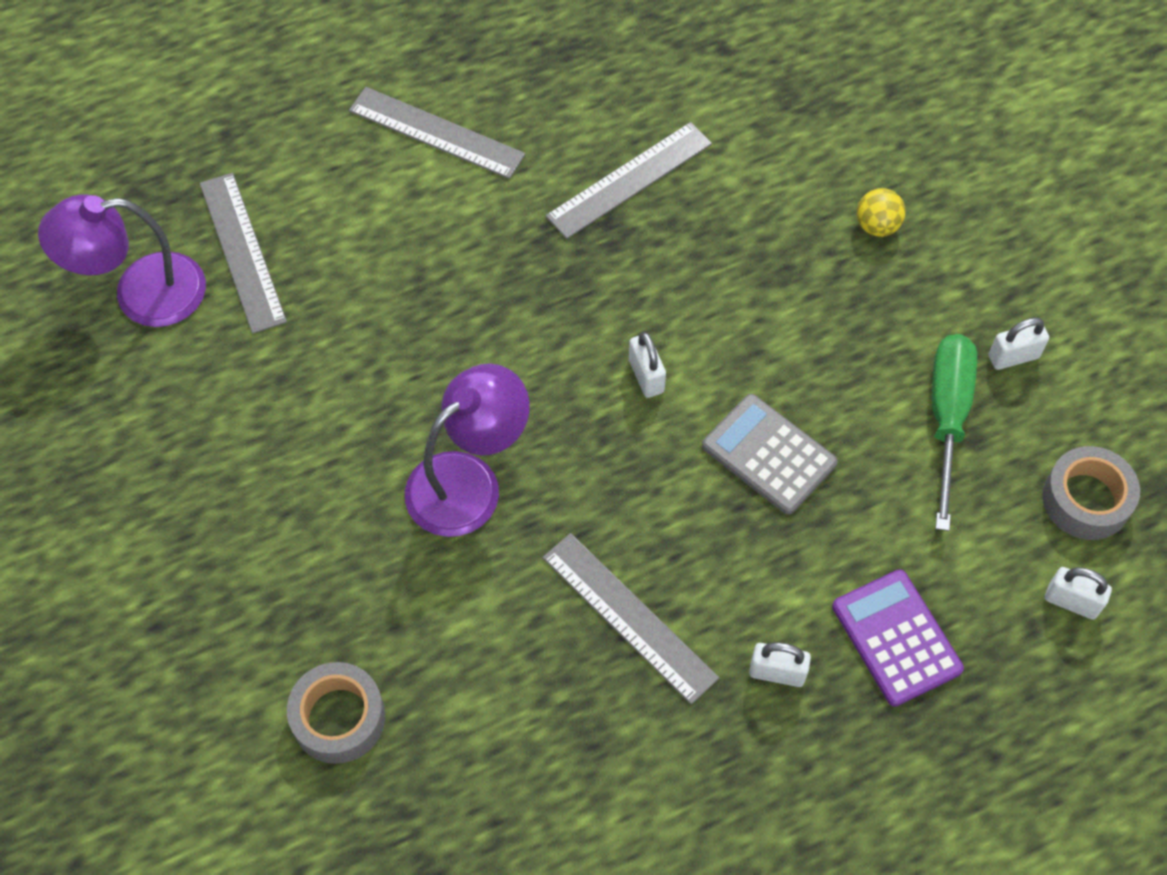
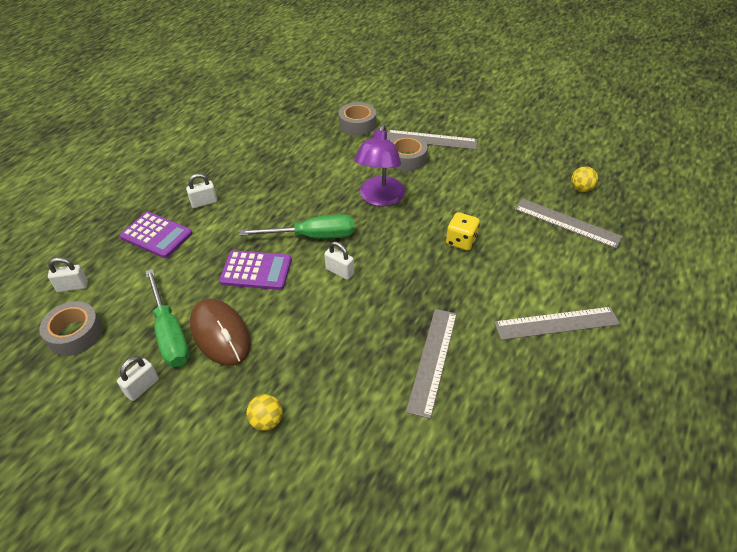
camera: 145 degrees right, 15 degrees down
purple lamp [38,195,206,327] -> yellow ball [571,166,598,192]
grey ruler [543,533,719,705] -> grey ruler moved to [387,130,478,150]
grey calculator [702,394,838,515] -> purple calculator [219,250,292,290]
none -> brown mouse [190,299,251,366]
none -> green screwdriver [239,214,355,239]
none -> grey tape [390,135,427,171]
none -> yellow dice [446,212,480,251]

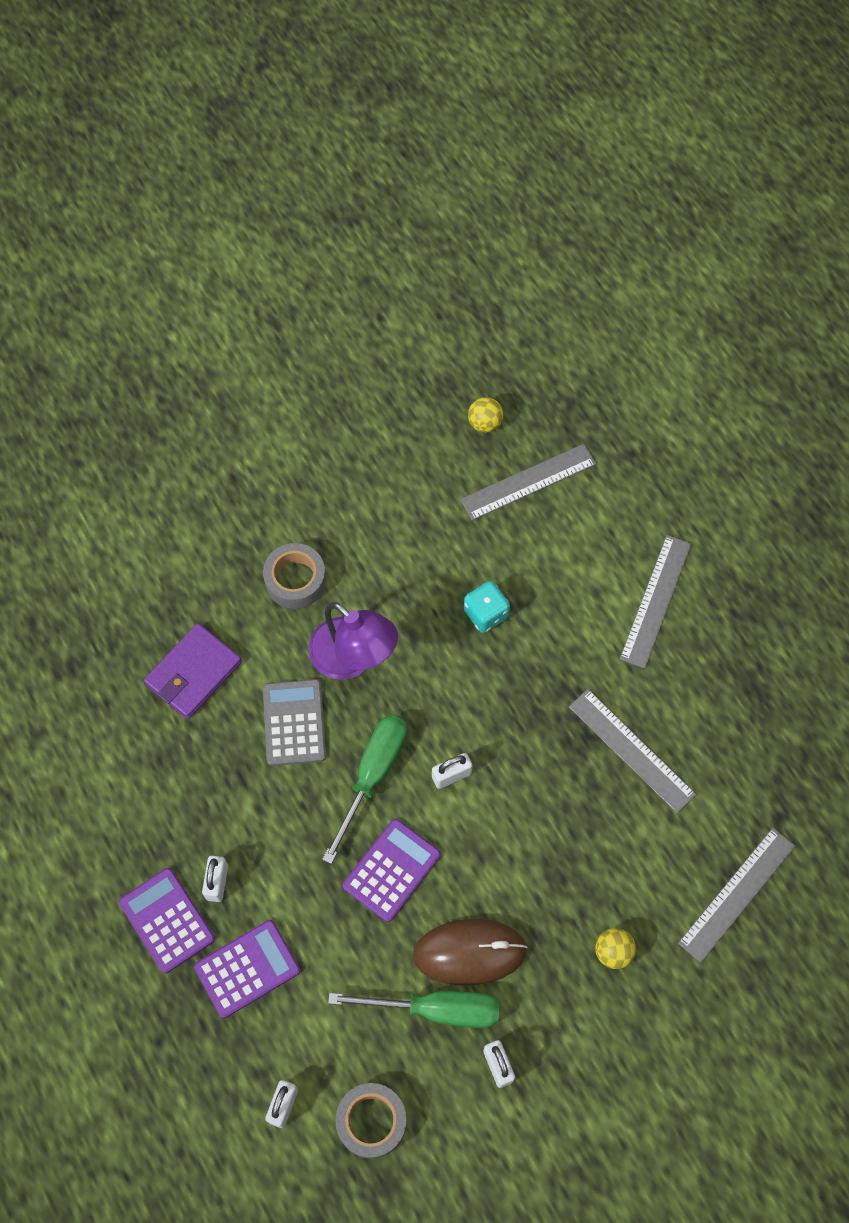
camera: 60 degrees left, 20 degrees up
grey tape [339,102,376,136] -> none
grey ruler [387,130,478,150] -> grey ruler moved to [678,828,795,963]
yellow dice [446,212,480,251] -> turquoise dice [464,581,510,633]
none -> purple calculator [119,868,215,974]
none -> purple wallet [144,623,242,719]
none -> grey calculator [263,679,326,766]

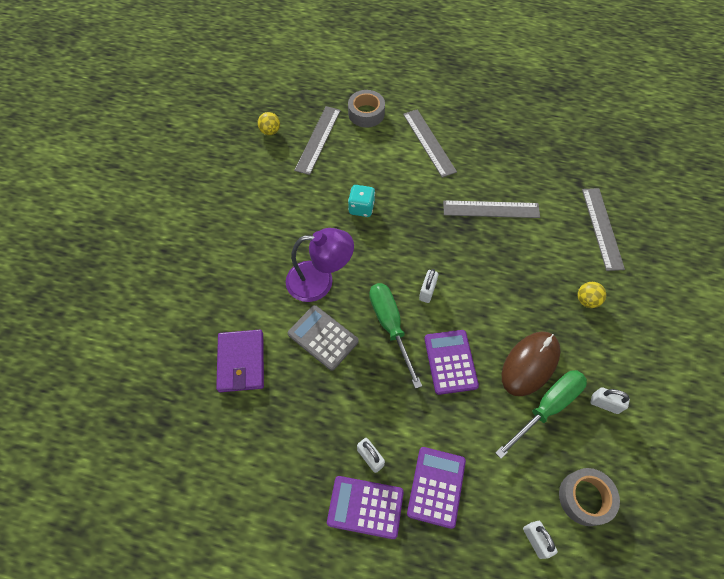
camera: 45 degrees left, 5 degrees down
grey tape [263,543,326,609] -> grey tape moved to [348,90,385,128]

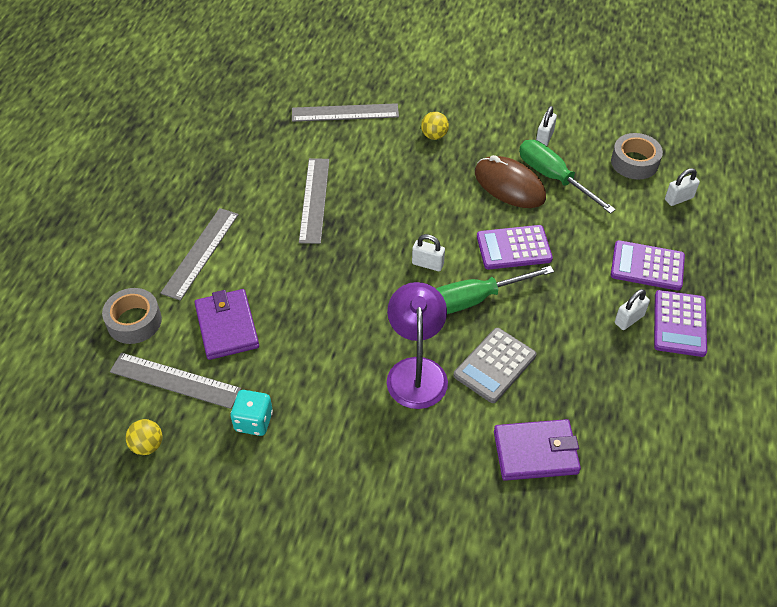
camera: 90 degrees left, 10 degrees down
turquoise dice [348,185,375,217] -> turquoise dice moved to [230,390,273,436]
grey ruler [403,109,457,178] -> grey ruler turned 45 degrees counterclockwise [161,208,239,301]
none -> purple wallet [194,289,259,360]

